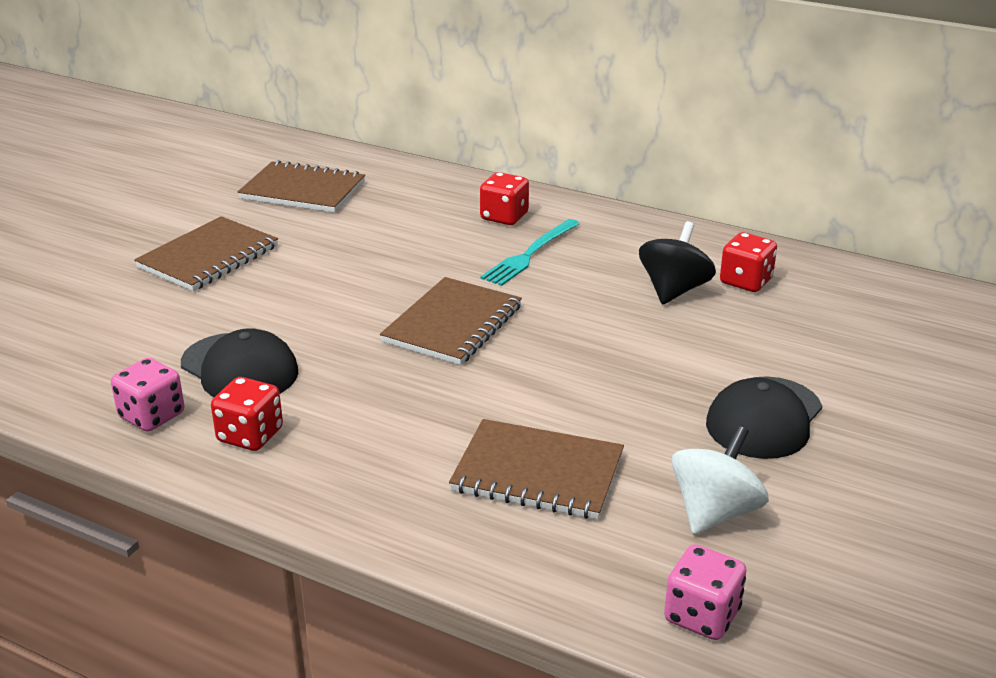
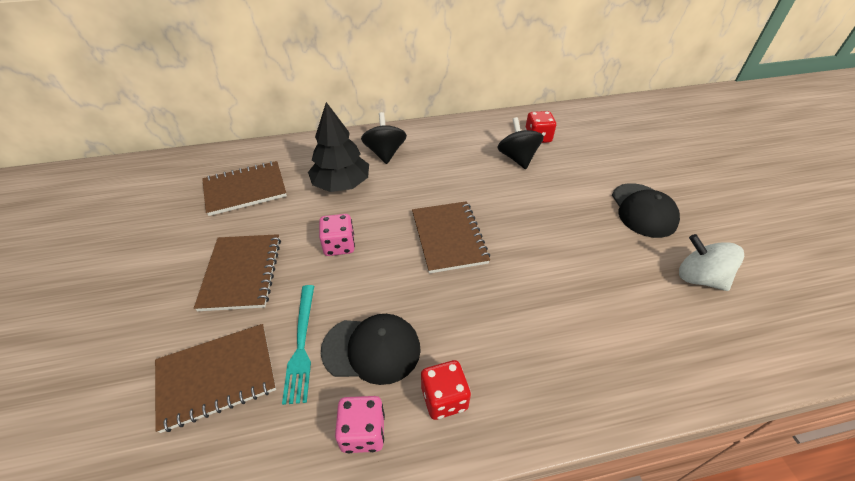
camera: 40 degrees left, 15 degrees up
brown notebook [449,419,624,519] -> brown notebook moved to [155,324,276,433]
red dice [480,172,529,225] -> black spinning top [361,112,407,164]
turquoise fork [481,219,580,286] -> turquoise fork moved to [282,285,314,405]
pink dice [664,544,746,640] -> pink dice moved to [319,214,355,256]
white spinning top [671,426,769,535] -> white spinning top turned 45 degrees counterclockwise [679,234,744,291]
none -> black tree [308,102,369,192]

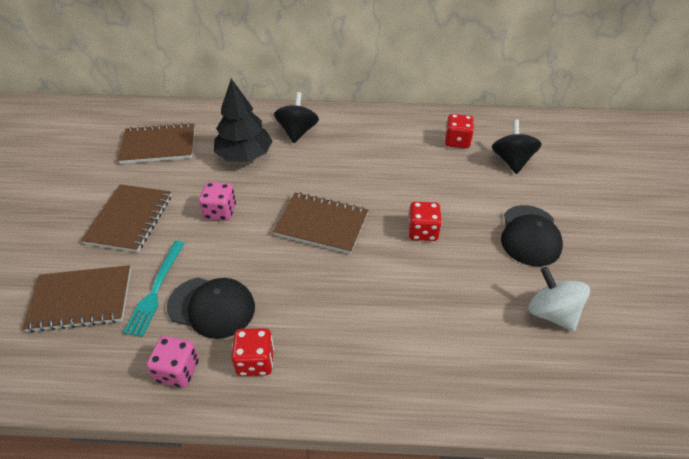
camera: 15 degrees right, 0 degrees up
brown notebook [412,201,490,273] -> brown notebook turned 75 degrees counterclockwise [273,192,369,254]
black spinning top [497,117,544,169] -> black spinning top moved to [492,119,542,174]
none -> red dice [408,202,442,241]

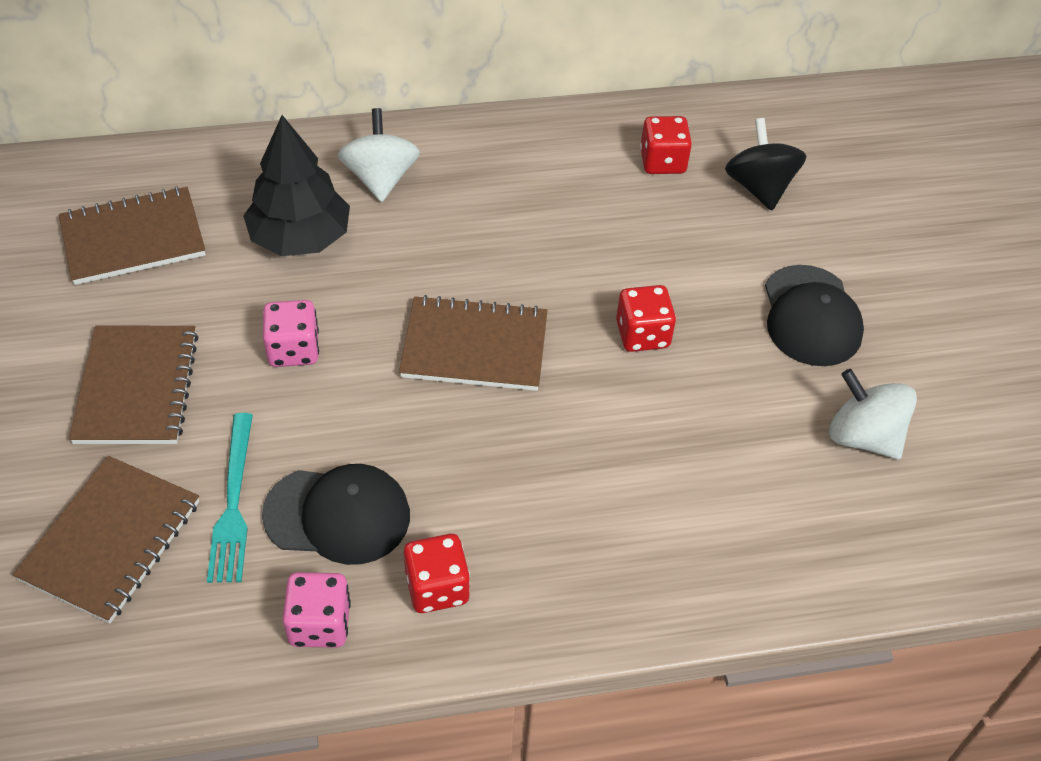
camera: 15 degrees left, 5 degrees up
brown notebook [22,265,131,333] -> brown notebook turned 45 degrees counterclockwise [13,456,199,624]
black spinning top [274,92,319,143] -> white spinning top [338,108,420,202]

